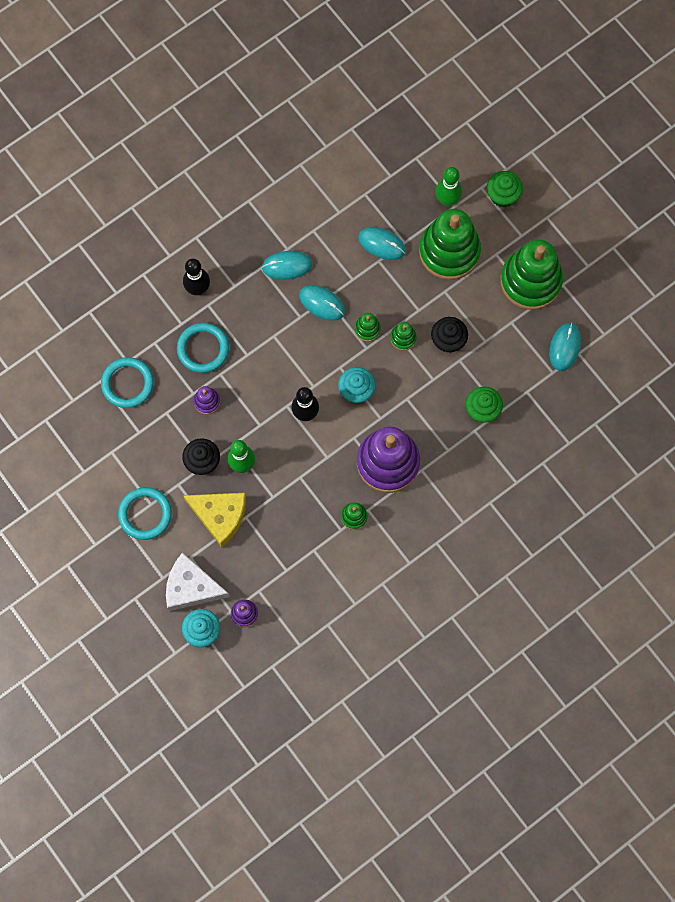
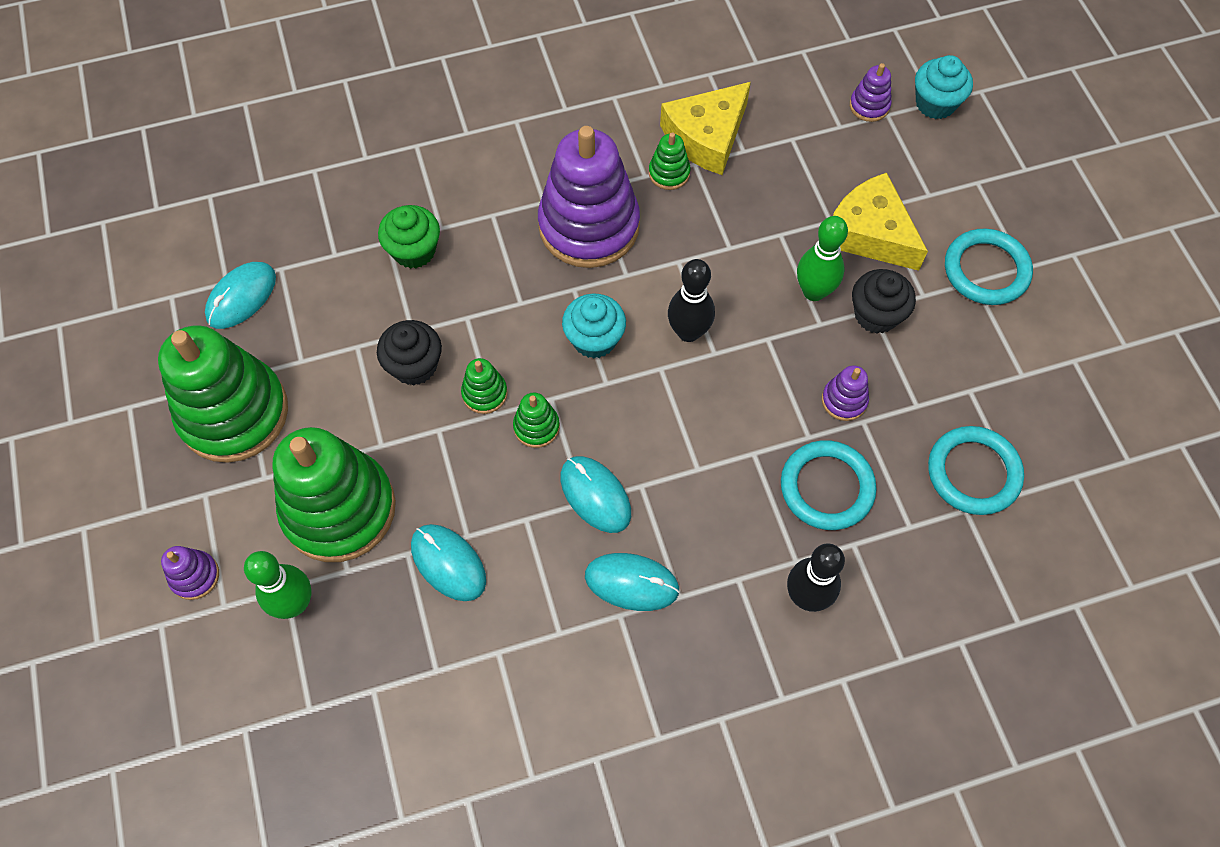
camera: 160 degrees left, 10 degrees down
white cheese [166,553,230,611] -> none
green cupcake [487,171,523,207] -> purple stacking toy [161,546,219,600]
none -> yellow cheese [660,82,751,175]

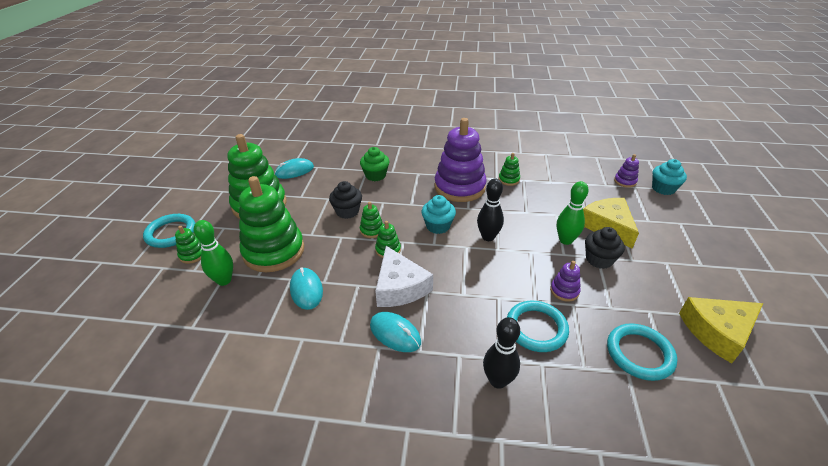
camera: 25 degrees right, 25 degrees down
purple stacking toy [161,546,219,600] -> green stacking toy [175,226,202,264]
turquoise mouse [560,456,631,533] -> white cheese [375,246,433,307]
yellow cheese [660,82,751,175] -> yellow cheese moved to [679,297,763,363]
turquoise ring [945,229,1033,305] -> turquoise ring moved to [143,214,195,248]

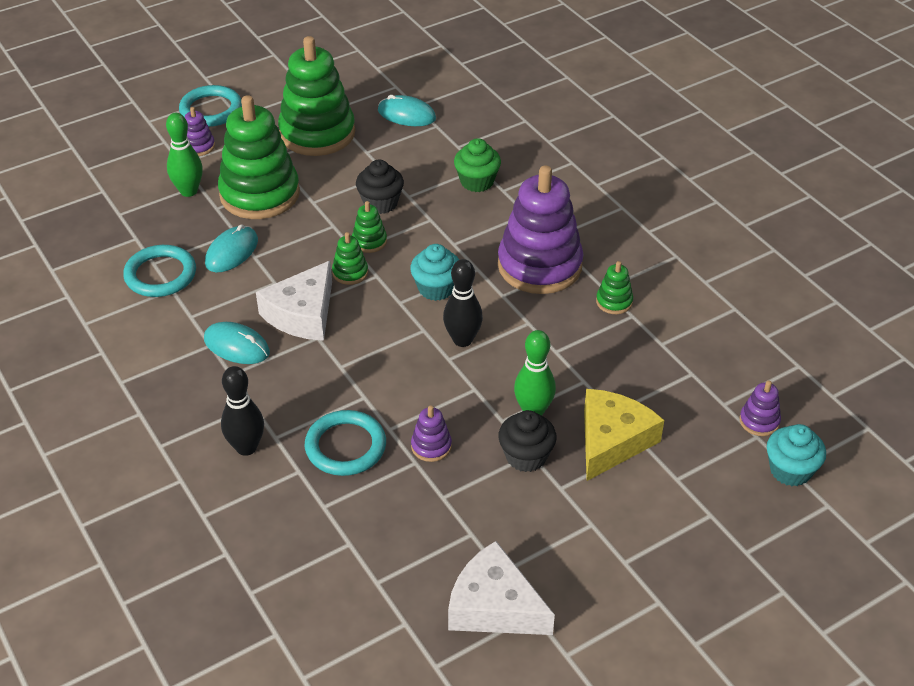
camera: 50 degrees right, 5 degrees up
green stacking toy [175,226,202,264] -> purple stacking toy [185,107,215,156]
turquoise mouse [370,312,421,352] -> turquoise mouse turned 60 degrees counterclockwise [204,322,270,364]
turquoise ring [607,323,677,381] -> turquoise ring moved to [123,245,196,297]
yellow cheese [679,297,763,363] -> white cheese [448,541,555,635]

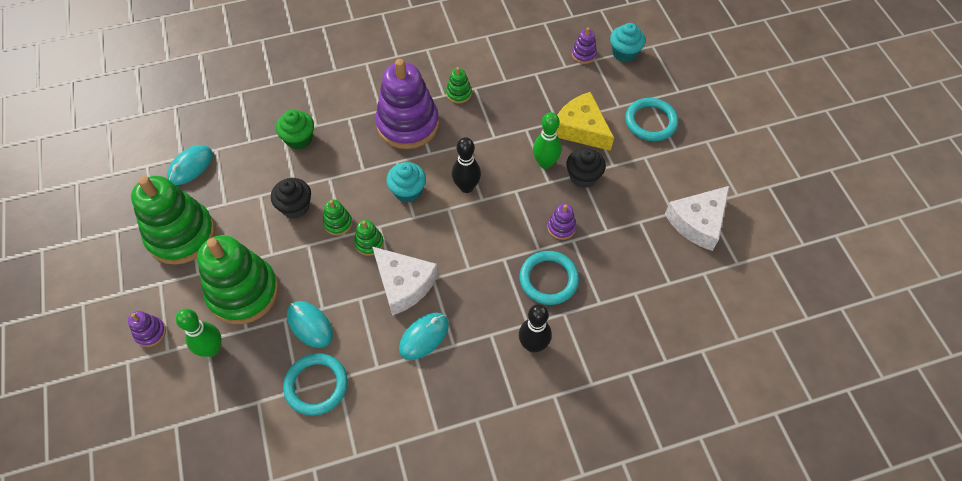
camera: 75 degrees left, 15 degrees up
turquoise ring [179,85,242,127] -> turquoise ring moved to [625,98,678,141]

